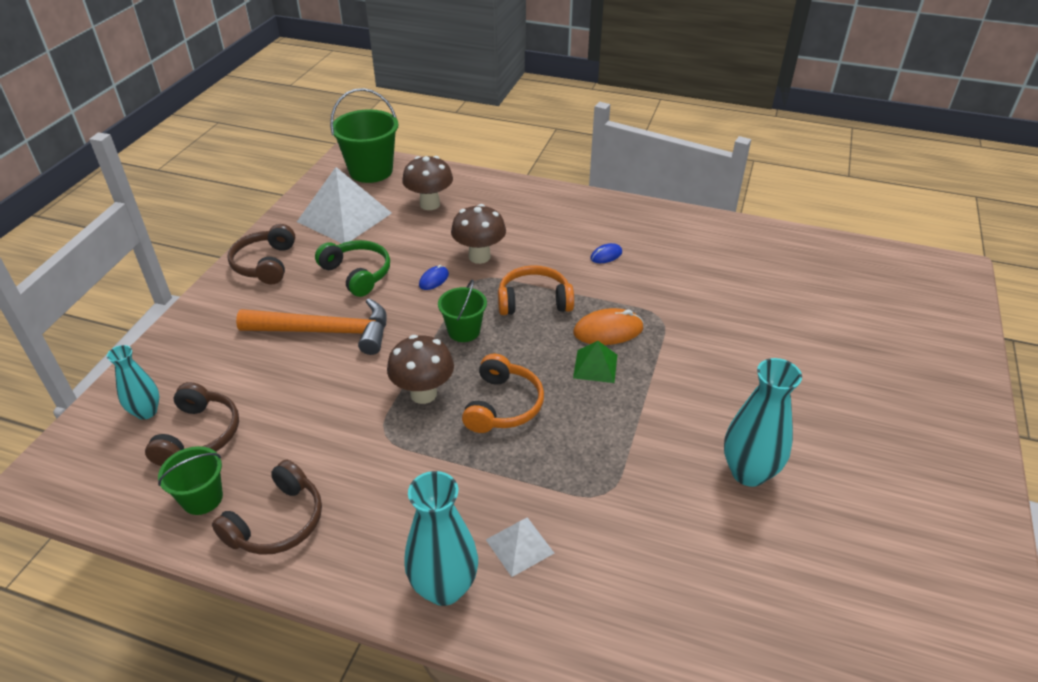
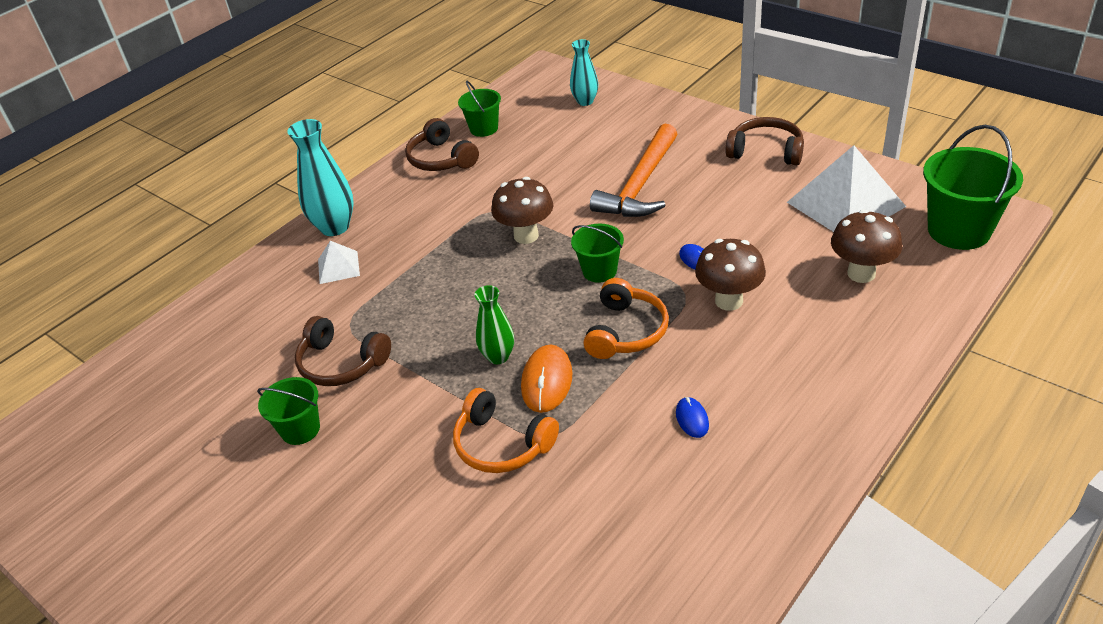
camera: 115 degrees right, 0 degrees up
brown headphones [145,382,239,466] -> brown headphones moved to [295,316,391,386]
green headphones [315,240,390,297] -> none
orange headphones [462,354,544,433] -> orange headphones moved to [453,388,559,473]
green pyramid [573,341,617,383] -> green vase [474,285,514,364]
turquoise vase [724,358,802,487] -> green bucket [257,377,320,445]

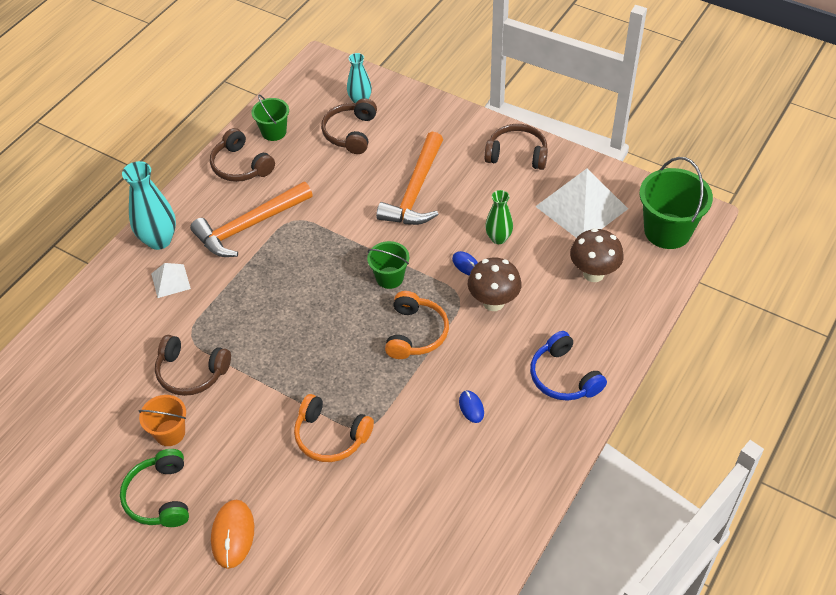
camera: 10 degrees left, 10 degrees up
green bucket [257,377,320,445] -> orange bucket [138,395,186,446]
green vase [474,285,514,364] -> green vase moved to [485,190,513,244]
brown mushroom [491,177,553,244] -> none
orange mouse [521,345,573,413] -> orange mouse moved to [211,500,254,569]
none -> green headphones [120,449,189,527]
none -> orange hammer [190,181,313,257]
none -> brown headphones [321,98,377,154]
none -> blue headphones [530,331,607,401]

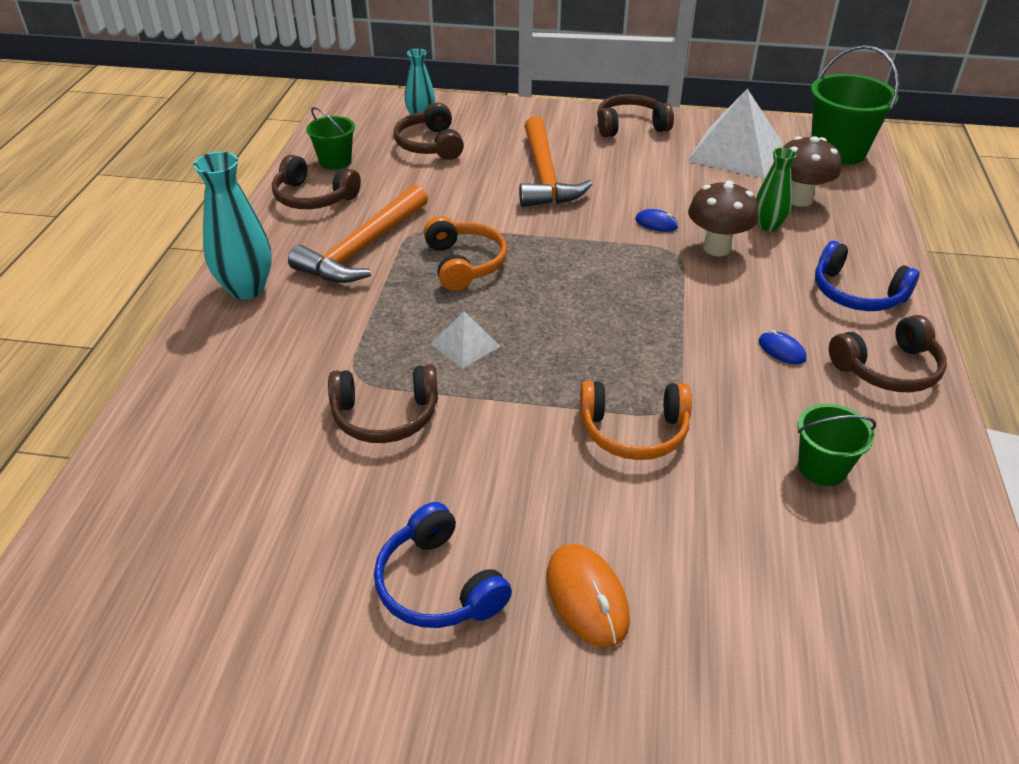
camera: 25 degrees left, 10 degrees down
green headphones [120,449,189,527] -> blue headphones [374,502,512,628]
orange bucket [138,395,186,446] -> none
white pyramid [151,263,191,298] -> white pyramid moved to [431,311,500,369]
green bucket [367,241,409,289] -> green bucket moved to [798,404,876,486]
orange headphones [385,291,449,359] -> orange headphones moved to [423,216,507,291]
green vase [485,190,513,244] -> green vase moved to [756,148,797,231]
none -> brown headphones [829,315,947,392]

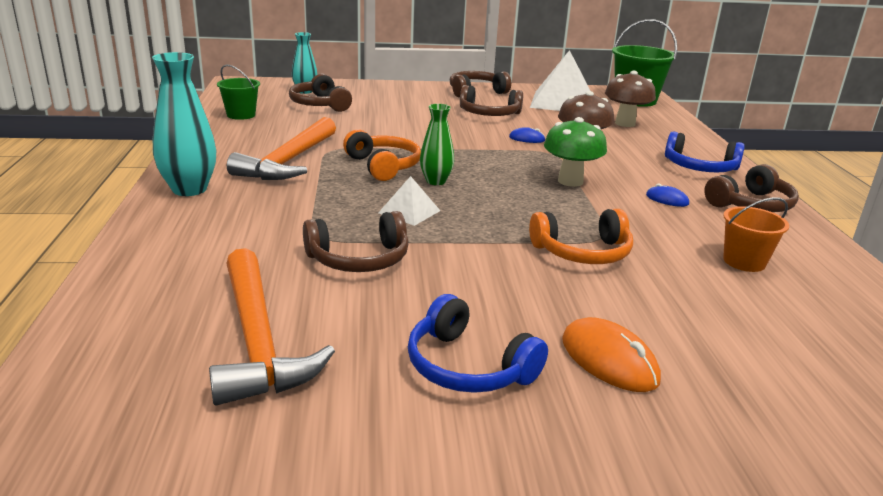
camera: 15 degrees left, 15 degrees down
brown headphones [272,155,361,209] -> brown headphones moved to [460,85,523,116]
orange hammer [519,116,593,207] -> orange hammer moved to [209,248,335,406]
green vase [756,148,797,231] -> green vase moved to [420,104,454,185]
green bucket [798,404,876,486] -> orange bucket [723,197,789,272]
none -> green mushroom [544,117,607,187]

